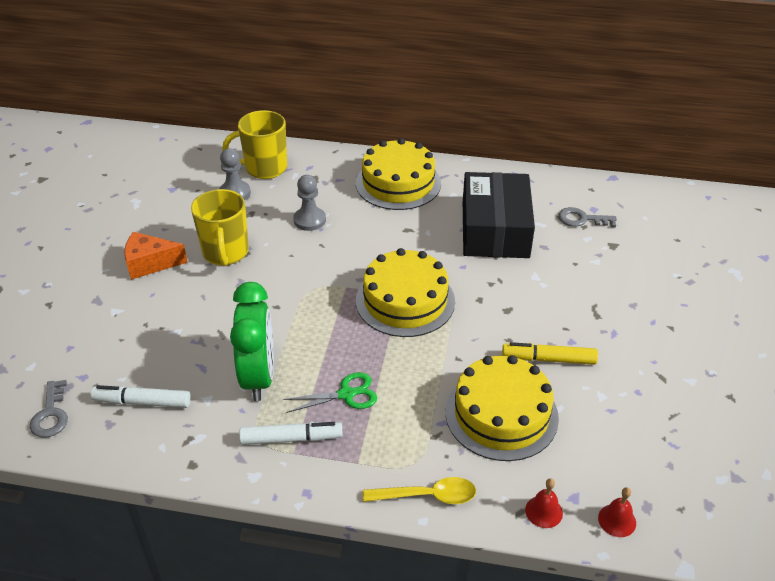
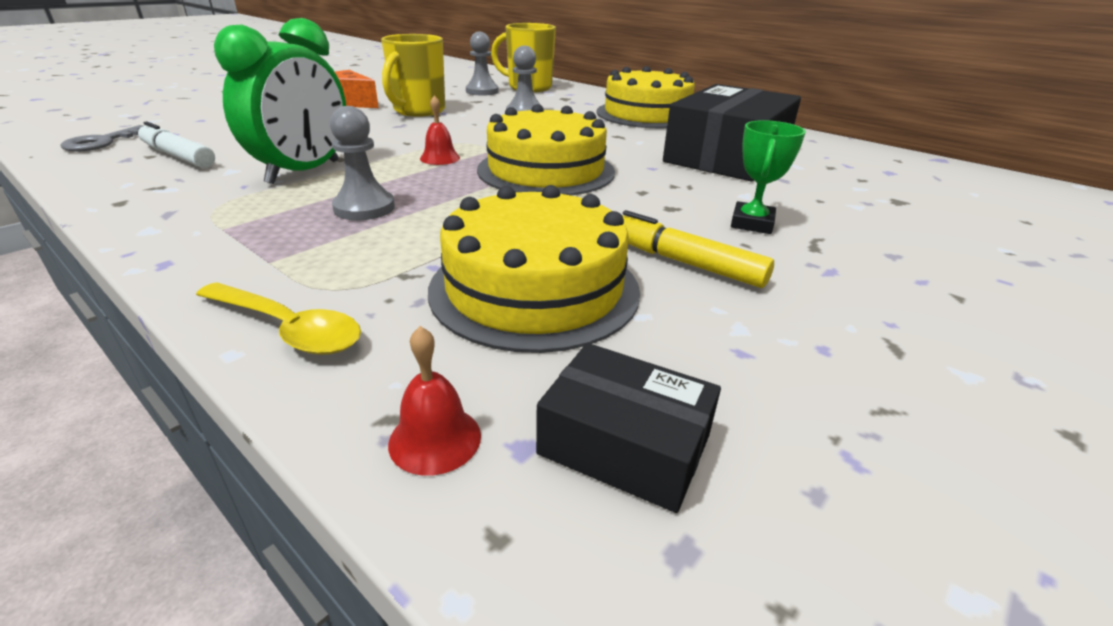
camera: 30 degrees right, 10 degrees down
white marker [239,422,343,445] -> none
green scissors [283,372,377,413] -> grey pawn [330,106,395,220]
grey key [558,207,617,227] -> none
red bell [598,487,636,537] -> red bell moved to [420,95,460,165]
none -> black box [536,343,721,513]
none -> green trophy [731,120,806,234]

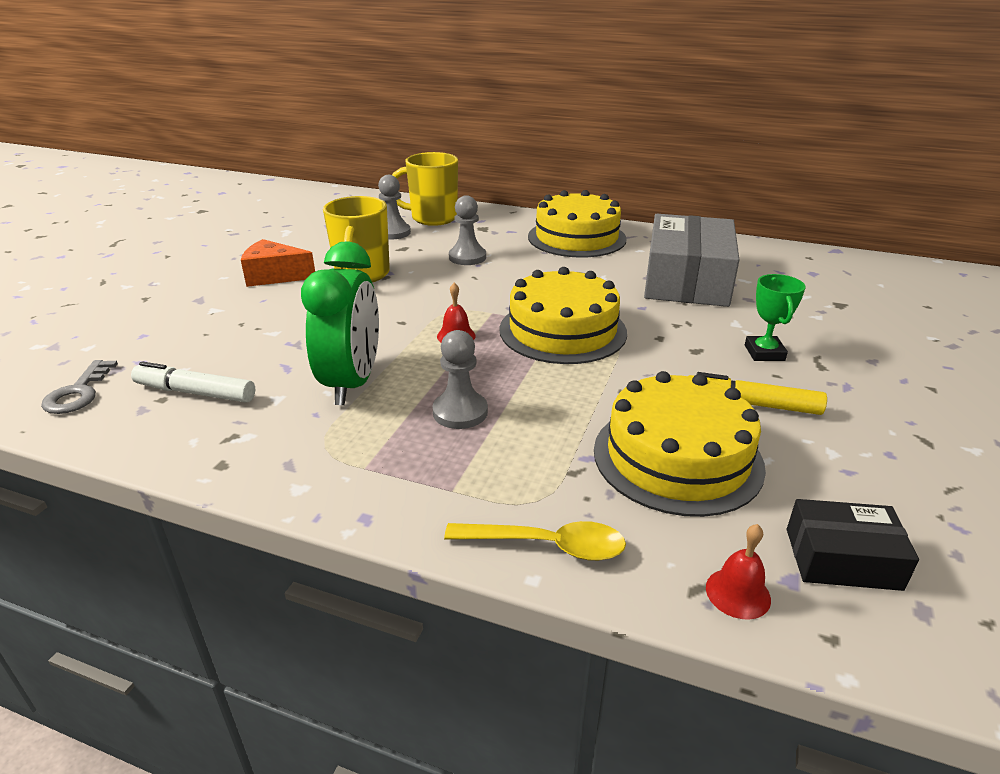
camera: 20 degrees left, 0 degrees up
black box [663,84,801,181] -> grey box [644,214,740,307]

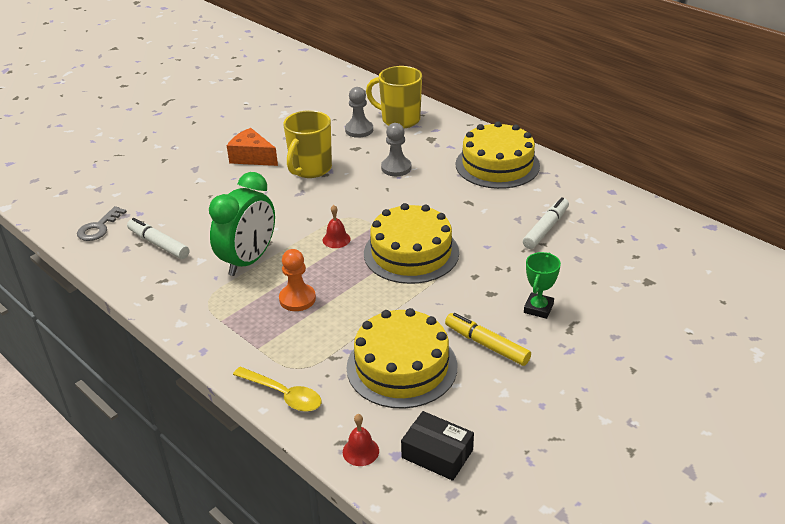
camera: 25 degrees right, 5 degrees up
grey pawn [432,330,488,429] -> orange pawn [279,249,316,311]
grey box [644,214,740,307] -> white marker [523,197,569,249]

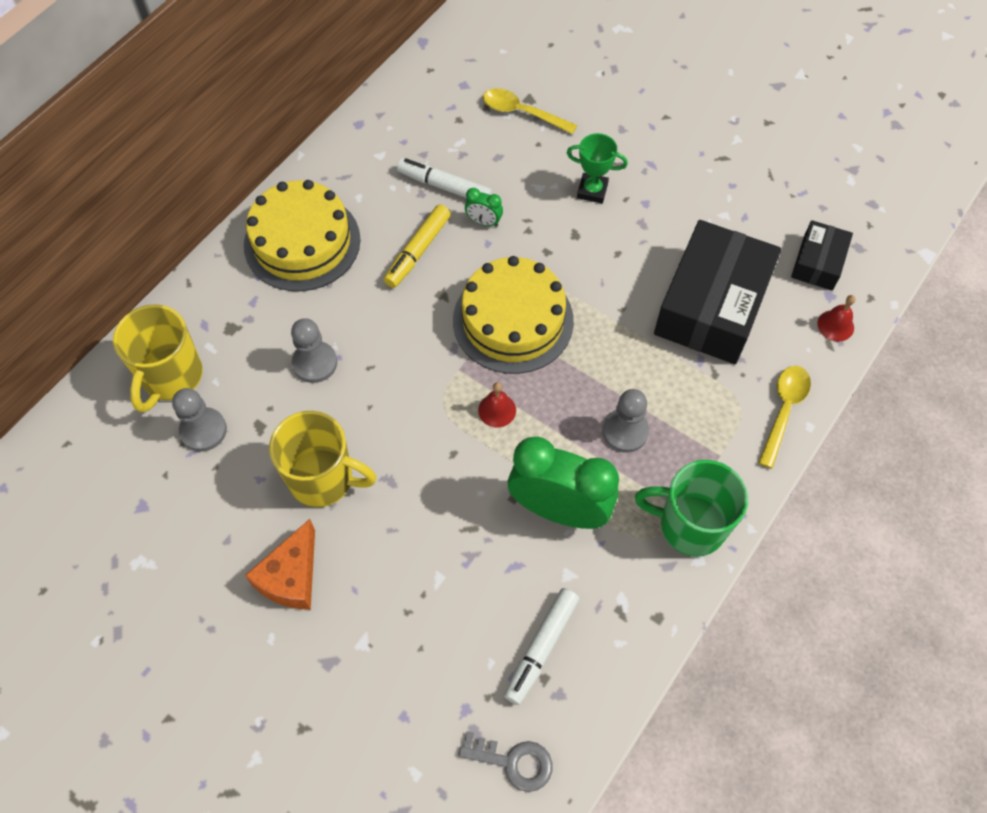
camera: 100 degrees left, 25 degrees up
orange pawn [279,249,316,311] -> grey pawn [602,389,649,453]
yellow cake [347,308,457,409] -> black box [654,220,781,364]
yellow marker [445,313,531,366] -> yellow marker moved to [384,204,451,288]
none -> green clock [465,188,503,227]
none -> yellow spoon [483,88,577,134]
none -> green mug [635,460,748,557]

